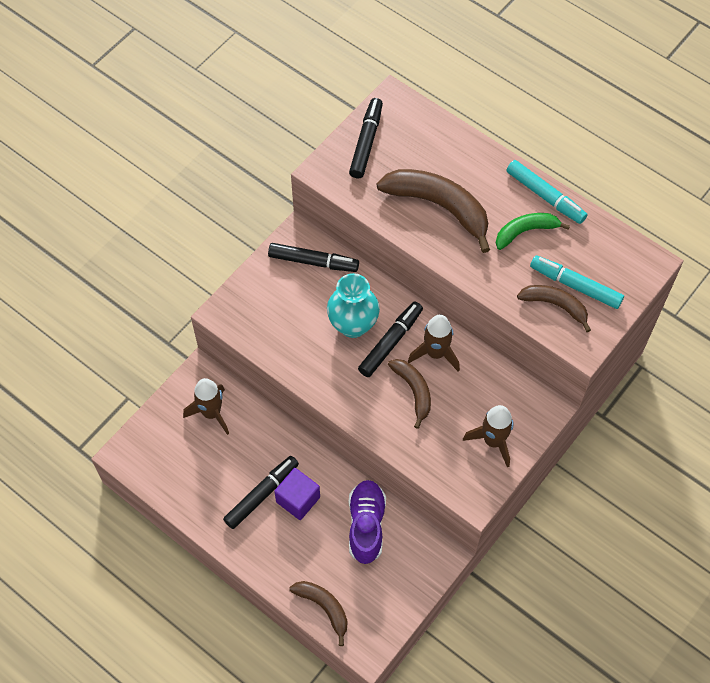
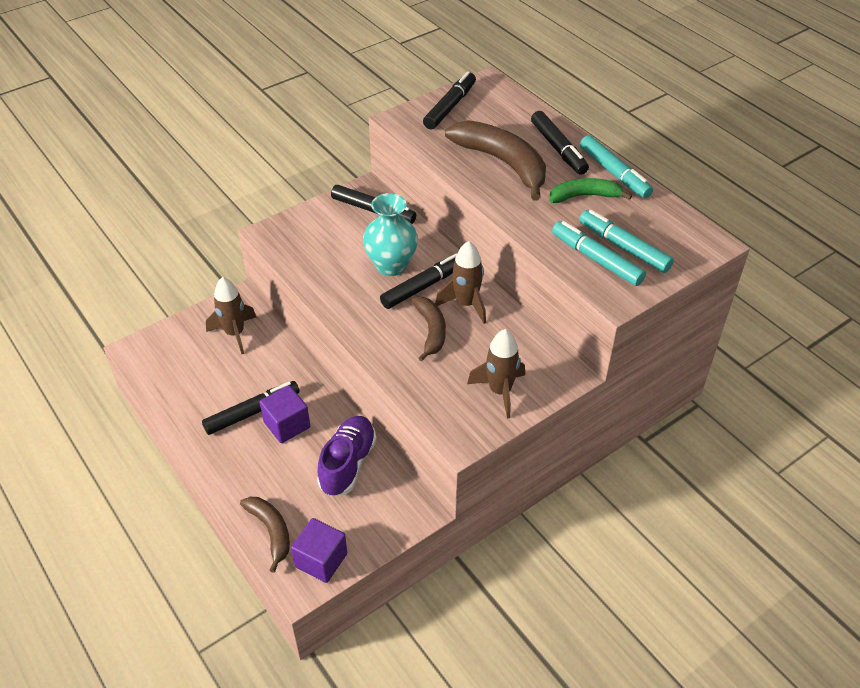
camera: 15 degrees right, 15 degrees down
brown banana [517,285,591,332] -> turquoise marker [552,221,646,286]
none -> purple cube [291,518,347,583]
none -> black marker [531,111,589,175]

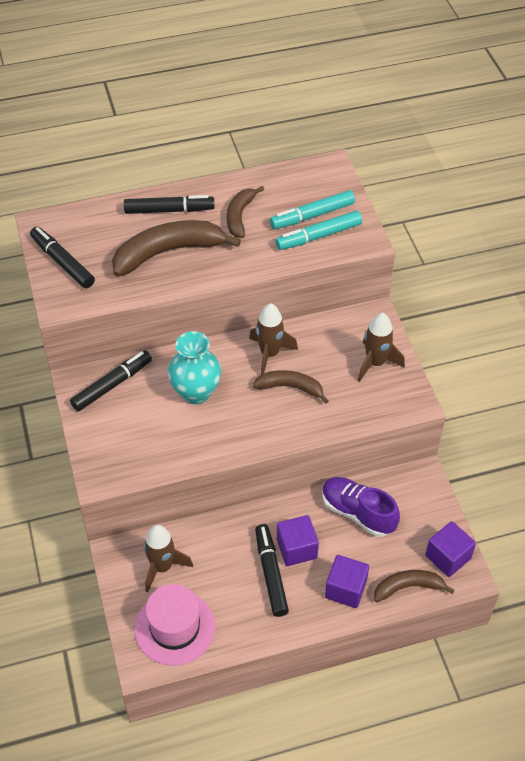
camera: 70 degrees left, 5 degrees up
black marker [380,253,457,309] -> none
green banana [549,178,632,203] -> brown banana [227,186,264,238]
turquoise marker [580,135,653,198] -> none
none -> pink hat [135,584,215,665]
none -> purple cube [325,555,369,608]

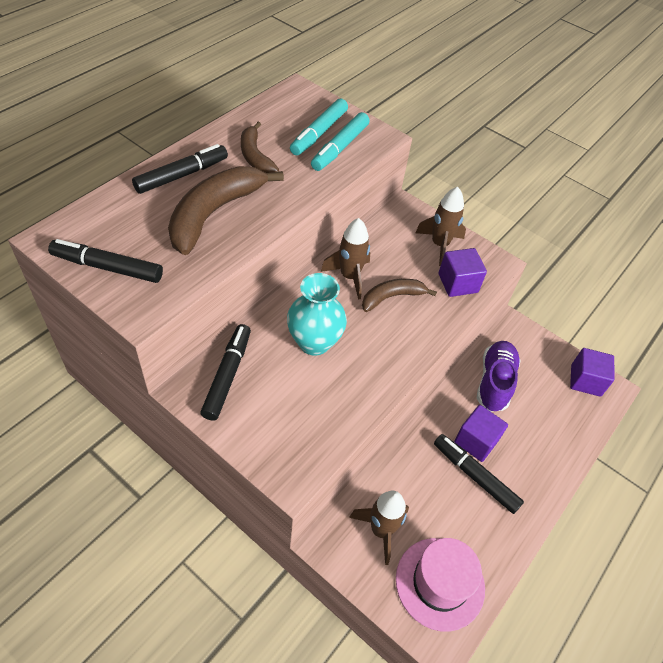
camera: 40 degrees left, 0 degrees up
purple shoe [322,477,400,537] -> purple shoe turned 105 degrees clockwise [477,341,521,412]
purple cube [325,555,369,608] -> purple cube moved to [438,248,487,297]
brown banana [374,570,455,603] -> none

